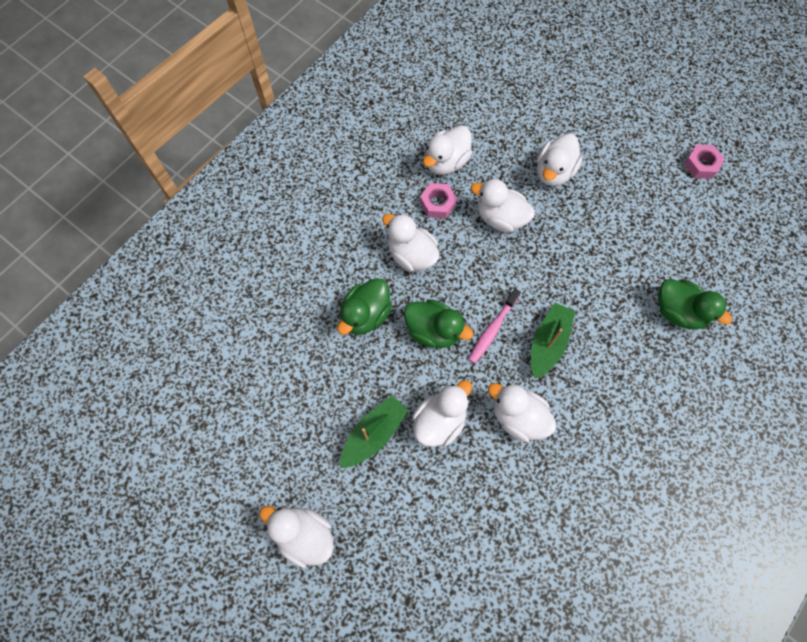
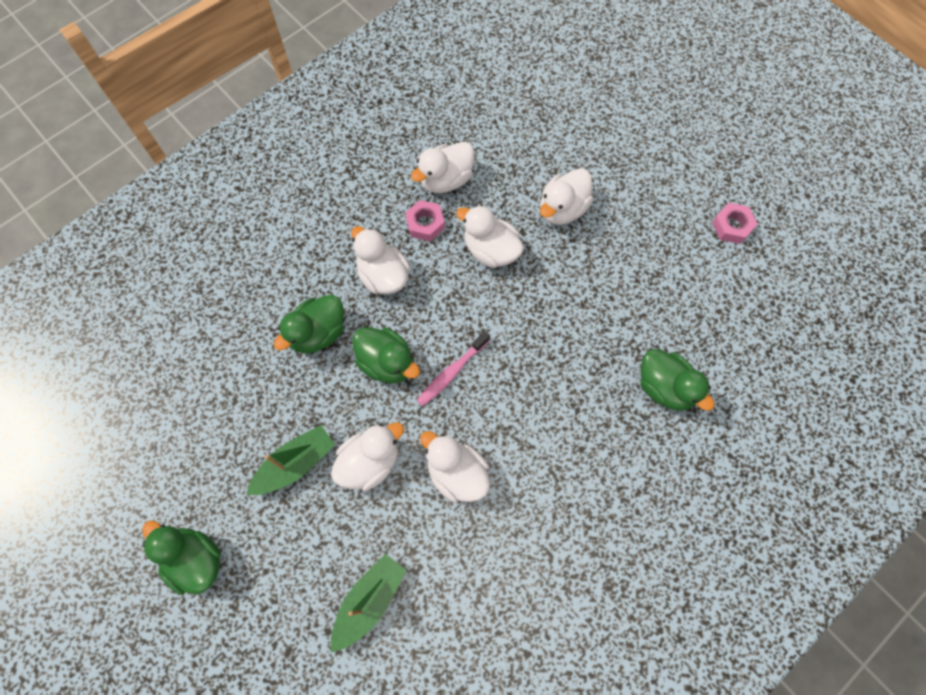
camera: 10 degrees right, 0 degrees up
white duck [259,506,334,568] -> green duck [142,521,221,595]
green boat [531,303,575,379] -> green boat moved to [331,554,406,652]

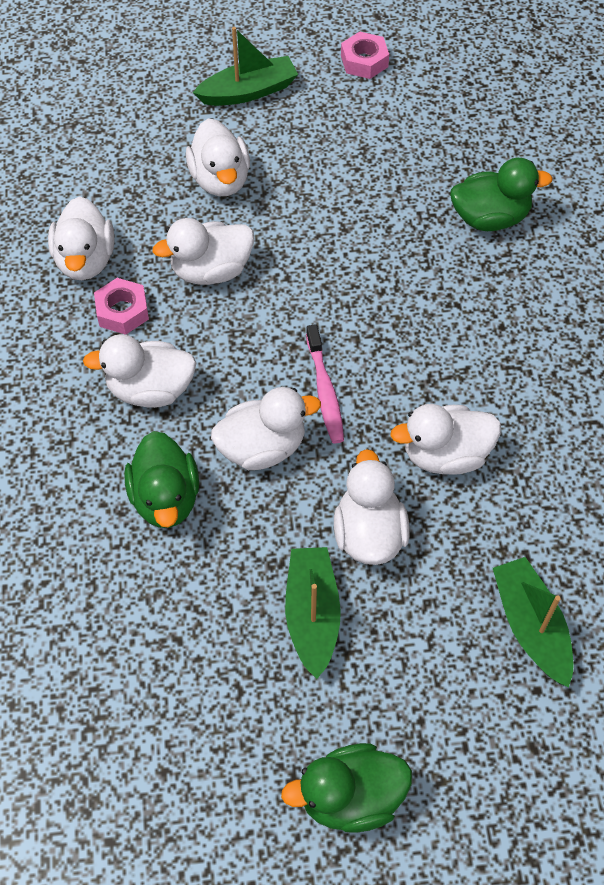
camera: 55 degrees left, 10 degrees down
green duck [352,328,420,383] -> white duck [211,387,321,470]
none -> green boat [193,27,298,106]

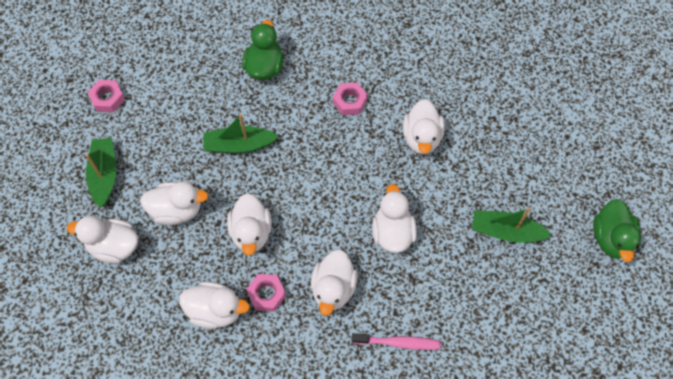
camera: 75 degrees left, 5 degrees up
green duck [124,431,199,528] -> none
pink toothbrush [306,324,344,443] -> pink toothbrush moved to [352,333,441,350]
white duck [334,449,410,565] -> white duck moved to [67,216,138,264]
green boat [493,557,573,688] -> green boat moved to [203,114,279,153]
none -> pink nut [333,82,368,115]

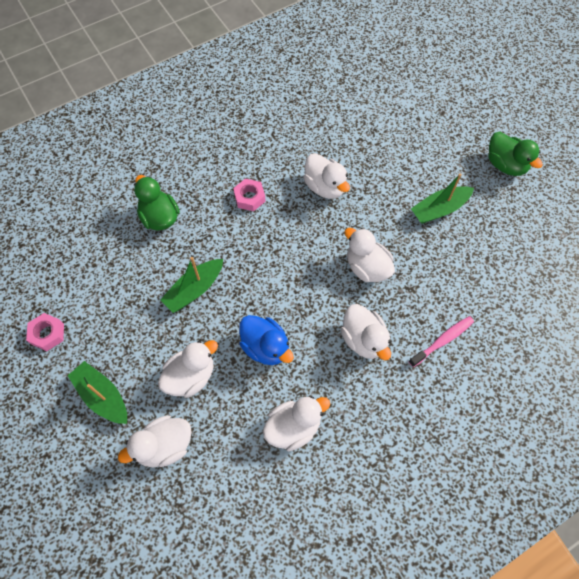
camera: 40 degrees left, 0 degrees up
white duck [227,193,272,256] -> blue duck [239,315,294,365]
pink nut [246,274,286,312] -> none

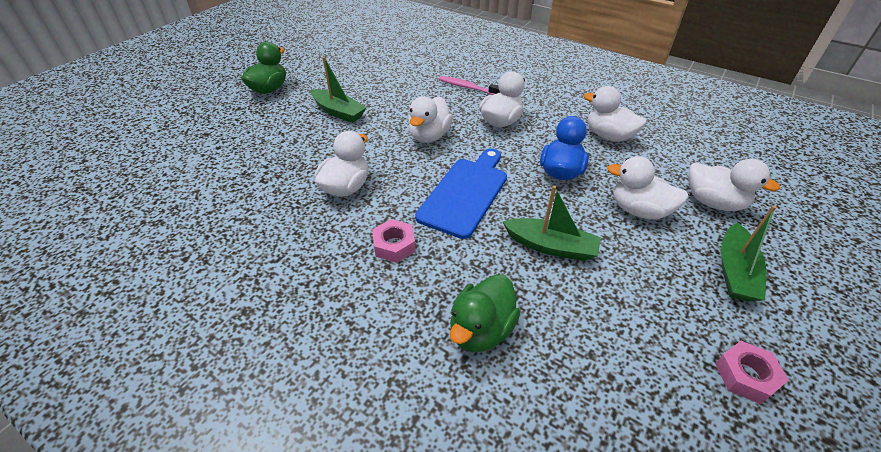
camera: 115 degrees left, 20 degrees down
none -> blue cutting board [415,148,507,239]

